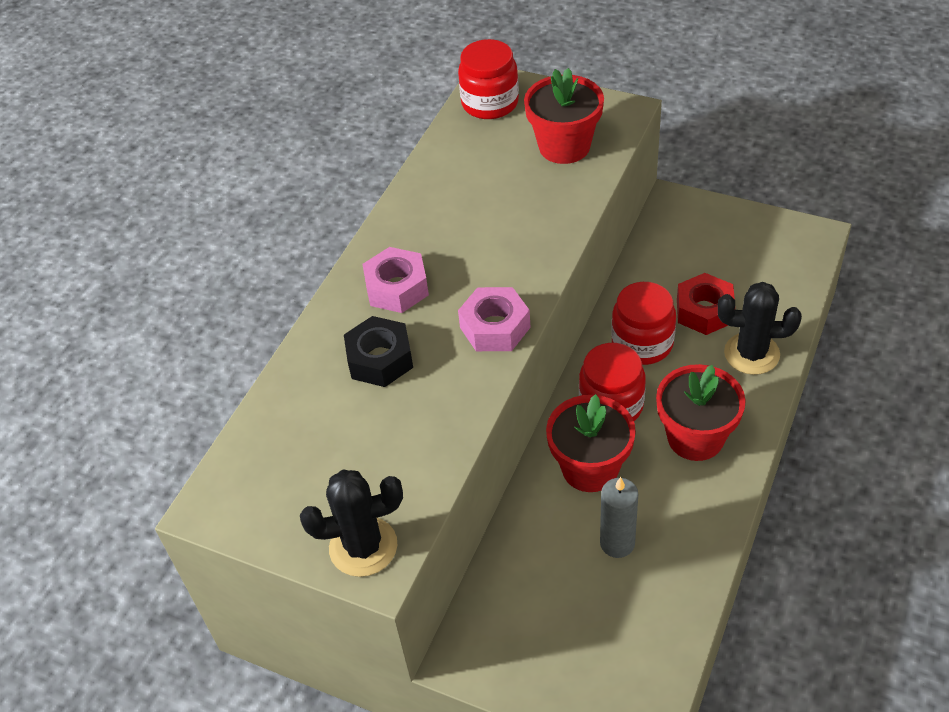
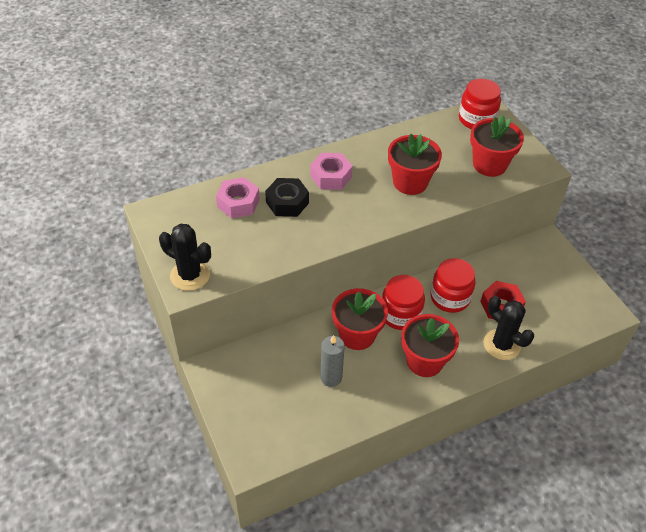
camera: 35 degrees right, 0 degrees up
pink nut [458,287,531,351] -> pink nut moved to [216,177,260,218]
none -> red flower pot [388,134,442,195]

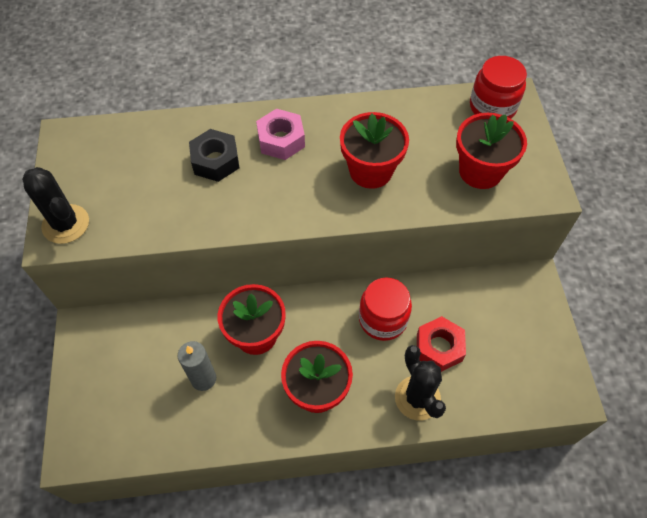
camera: 20 degrees right, 10 degrees up
pink nut [216,177,260,218] -> none
red jar [382,275,425,330] -> none

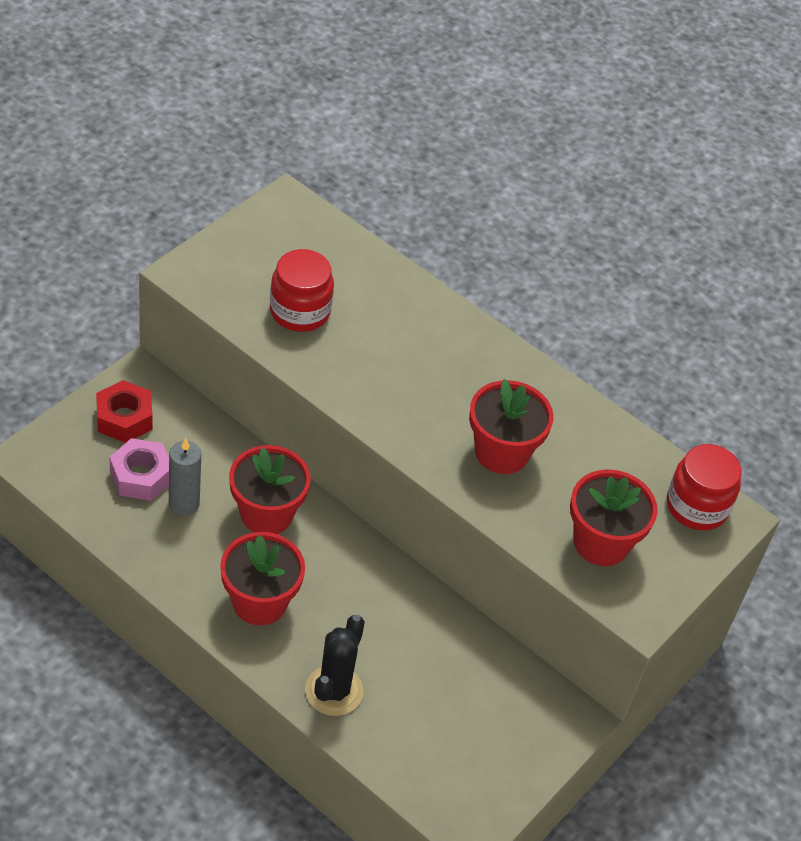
camera: 40 degrees right, 10 degrees down
black cactus [22,167,89,244] -> none
black nut [189,129,239,182] -> none
pink nut [256,109,305,160] -> pink nut moved to [110,438,169,501]
red jar [359,277,412,341] -> red jar moved to [270,249,334,332]
red nut [417,316,466,372] -> red nut moved to [96,380,153,443]

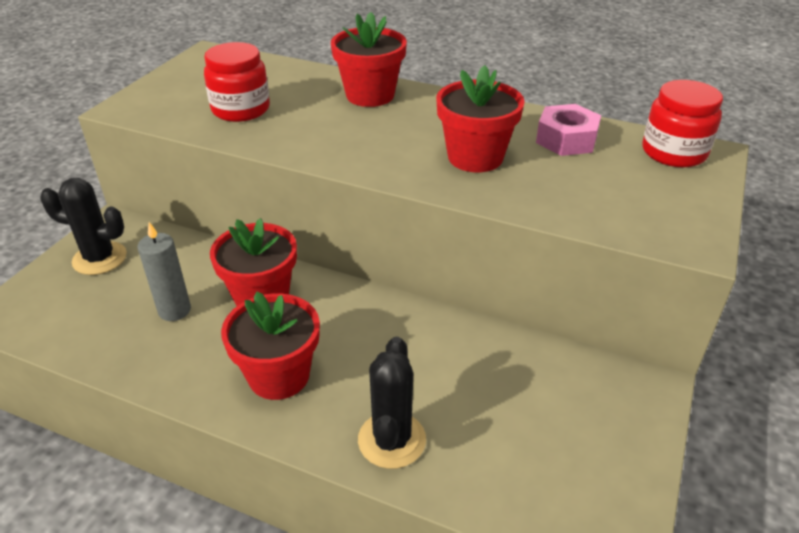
camera: 10 degrees left, 10 degrees down
red nut [96,380,153,443] -> black cactus [40,178,127,275]
pink nut [110,438,169,501] -> pink nut moved to [536,104,601,156]
red flower pot [570,469,658,566] -> red flower pot moved to [331,12,407,107]

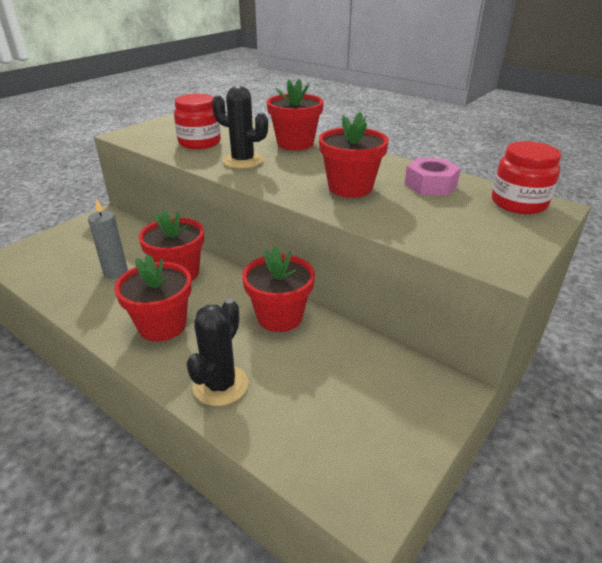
camera: 15 degrees right, 5 degrees down
black cactus [40,178,127,275] -> black cactus moved to [212,86,268,169]
none -> red flower pot [242,246,315,332]

